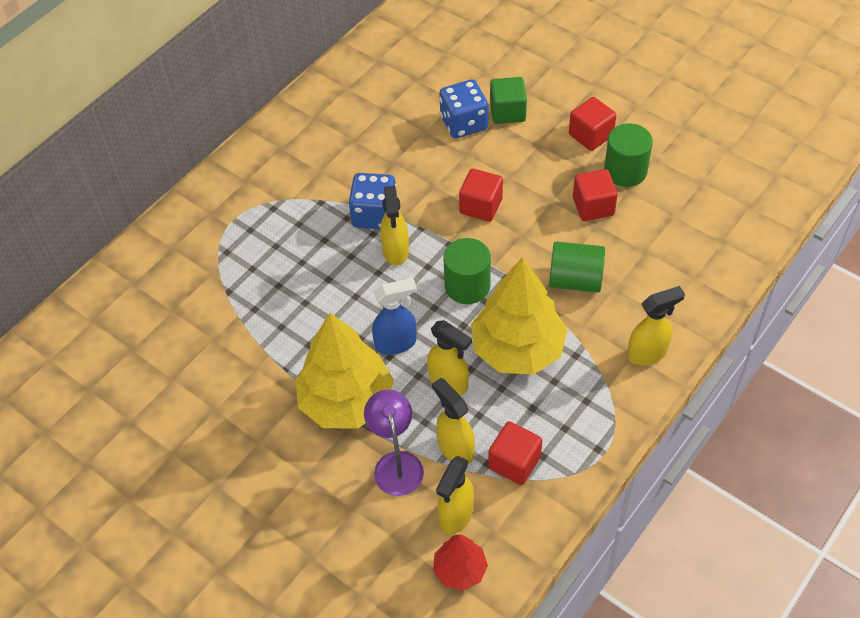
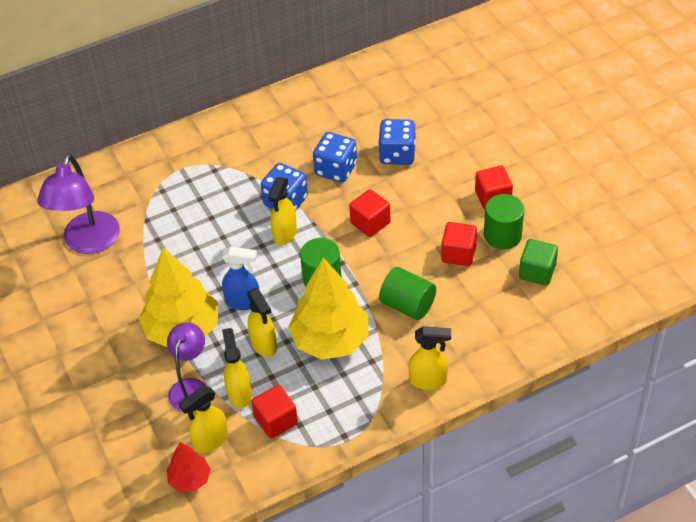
camera: 25 degrees right, 5 degrees down
green cube [490,77,527,124] -> green cube moved to [519,239,558,286]
none -> purple lamp [37,154,120,254]
none -> blue dice [313,132,357,183]

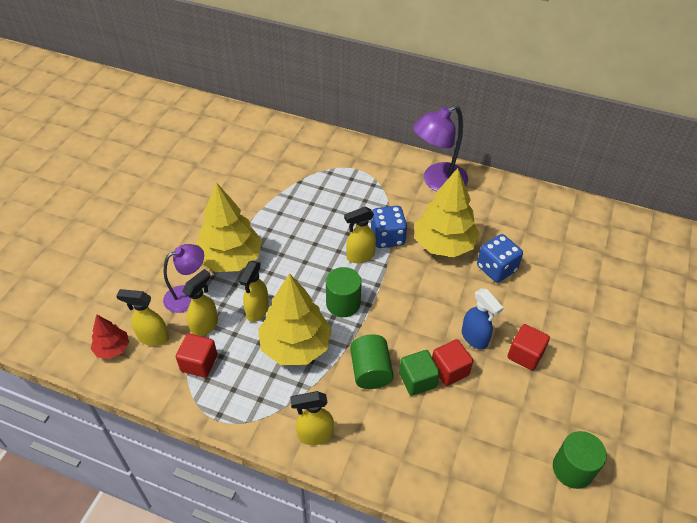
camera: 45 degrees right, 0 degrees up
purple lamp [37,154,120,254] -> purple lamp moved to [413,105,468,191]
blue spray bottle [222,246,259,310] -> blue spray bottle moved to [462,289,504,350]
blue dice [313,132,357,183] -> yellow tree [415,168,480,257]
red cube [349,189,390,237] -> none
yellow spray bottle [408,326,451,390] -> yellow spray bottle turned 120 degrees clockwise [290,391,334,445]
green cylinder [484,194,524,250] -> green cylinder moved to [553,431,607,489]
green cube [519,239,558,286] -> green cube moved to [399,350,440,396]

